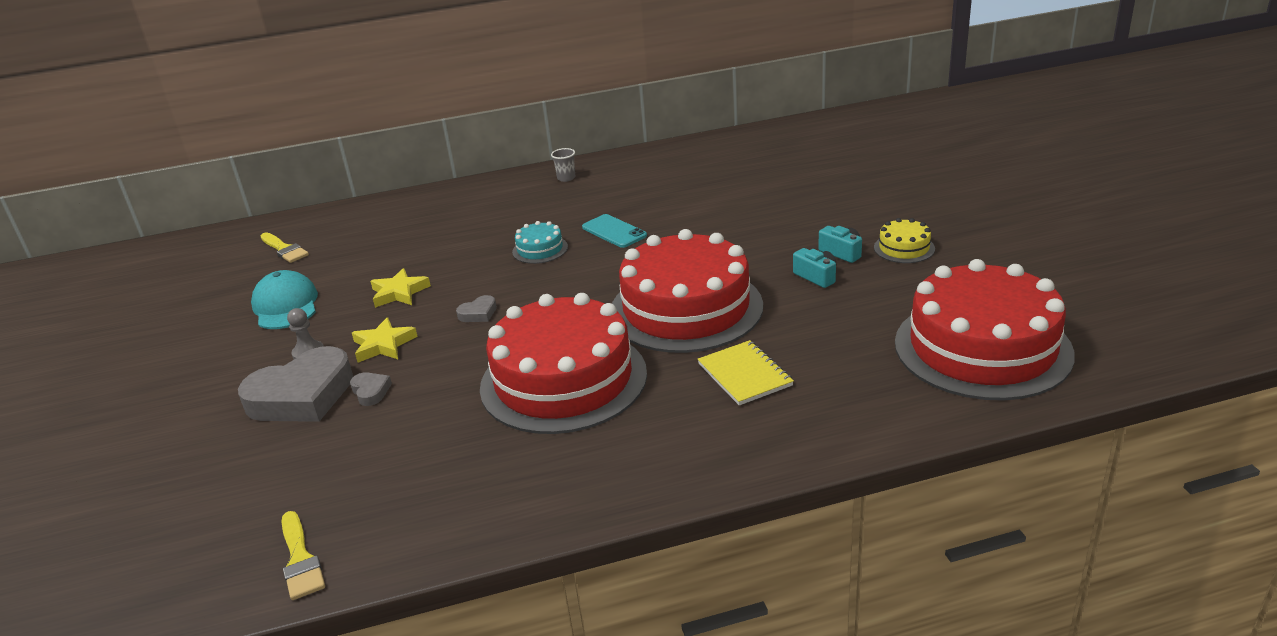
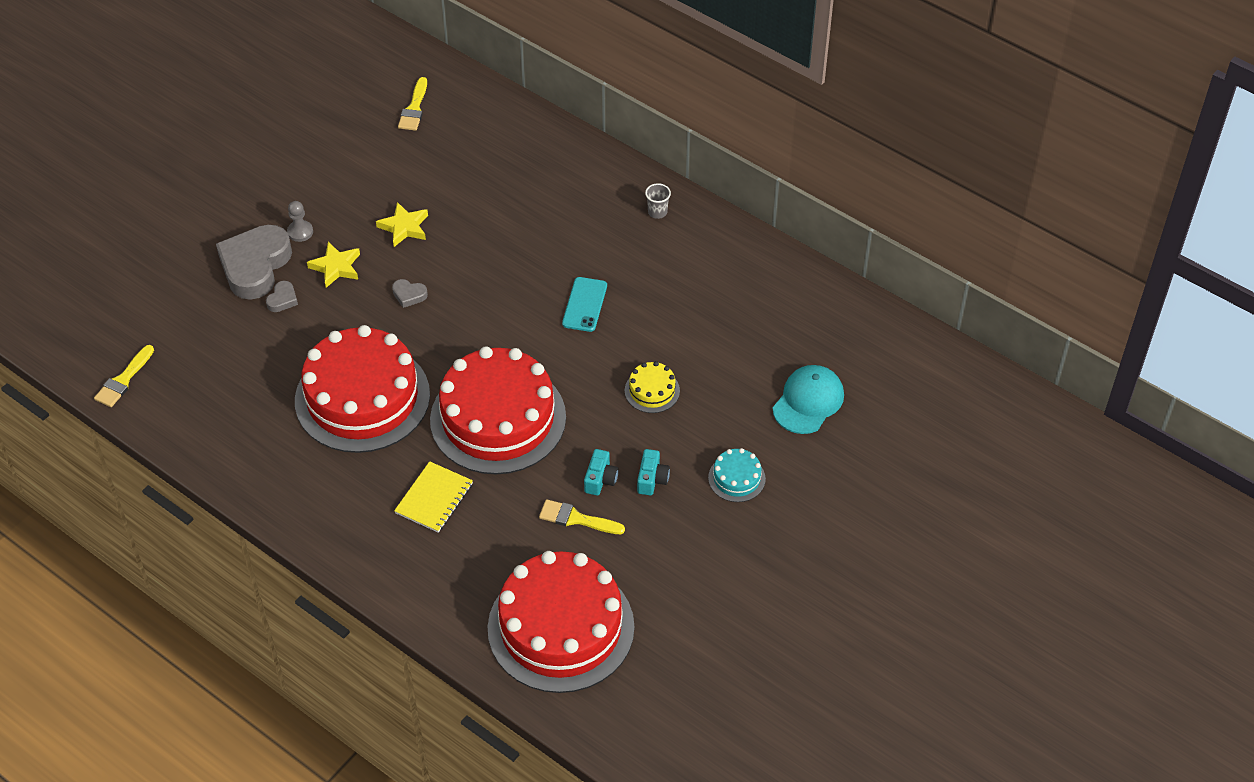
camera: 50 degrees right, 20 degrees up
grey heart [238,346,353,422] -> grey heart turned 90 degrees clockwise [216,225,292,300]
turquoise cap [251,270,318,329] -> turquoise cap moved to [773,365,844,434]
turquoise cake [512,221,568,264] -> turquoise cake moved to [708,448,766,502]
yellow cake [874,218,935,263] -> yellow cake moved to [625,361,680,413]
none -> yellow brush [539,499,625,534]

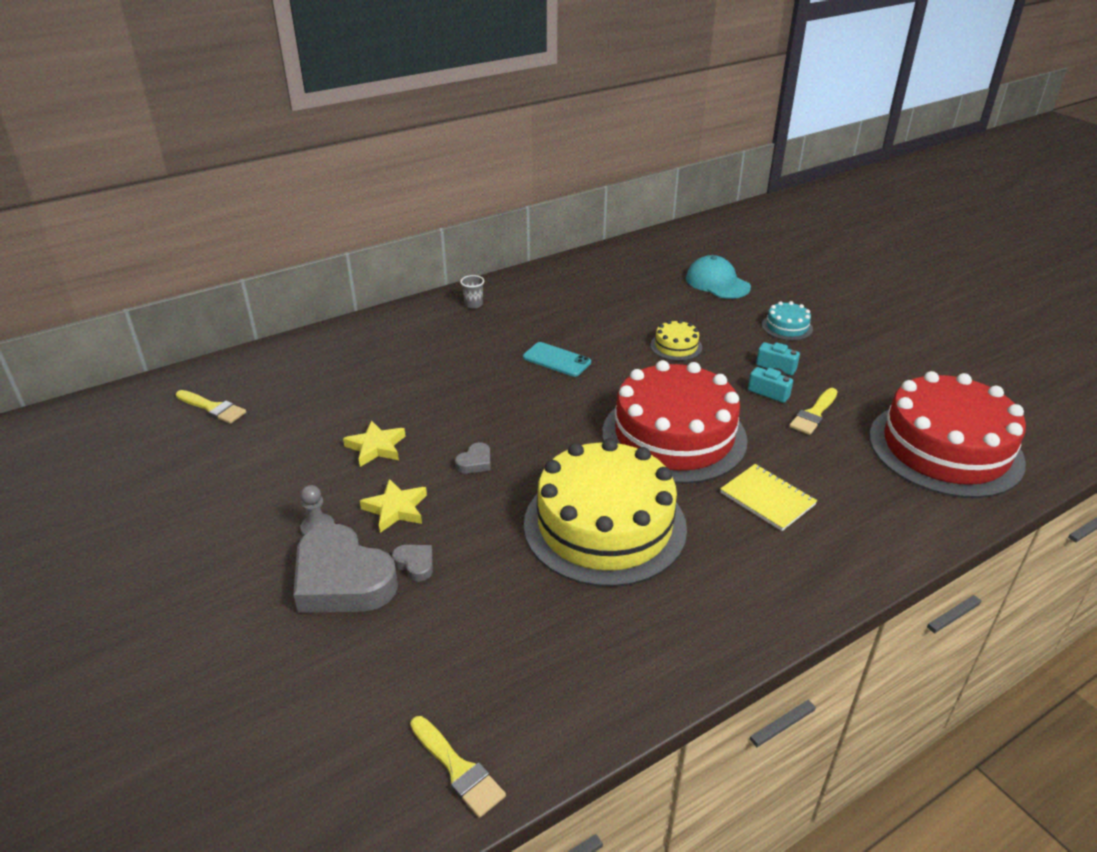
camera: 70 degrees left, 15 degrees down
red cake [295,325,430,453] -> yellow cake [524,438,687,587]

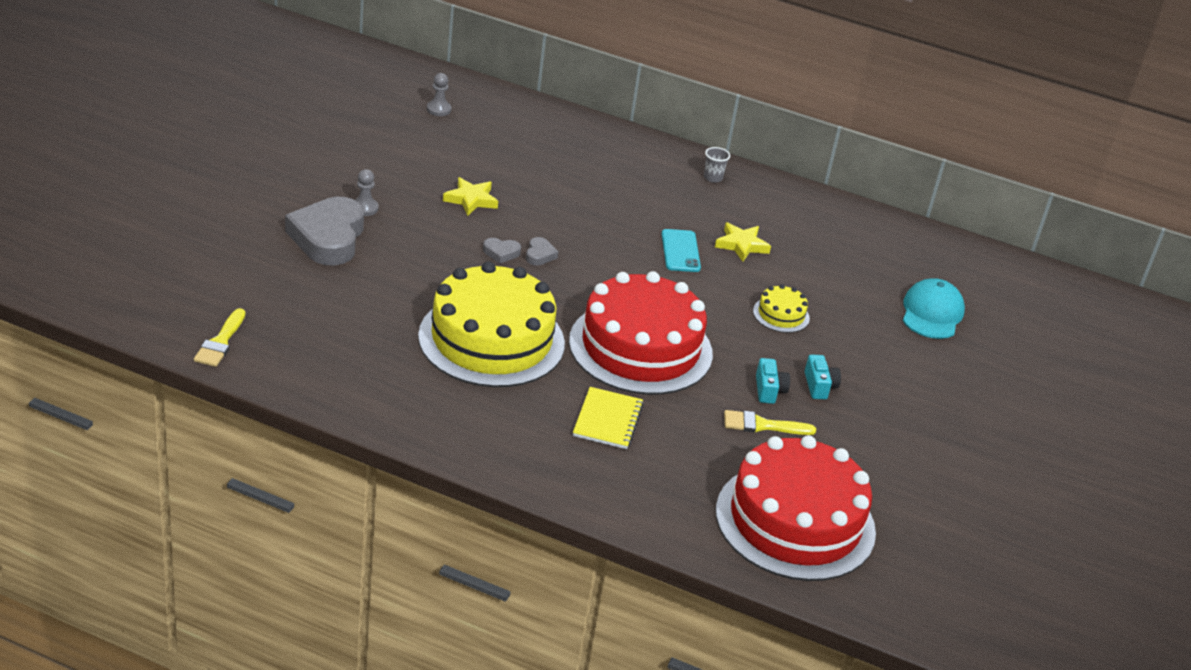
camera: 50 degrees right, 0 degrees up
yellow brush [176,390,246,424] -> grey pawn [427,73,451,116]
yellow star [360,479,427,533] -> yellow star moved to [715,222,771,262]
grey heart [392,545,433,582] -> grey heart moved to [526,237,558,266]
turquoise cake [762,301,813,341] -> none

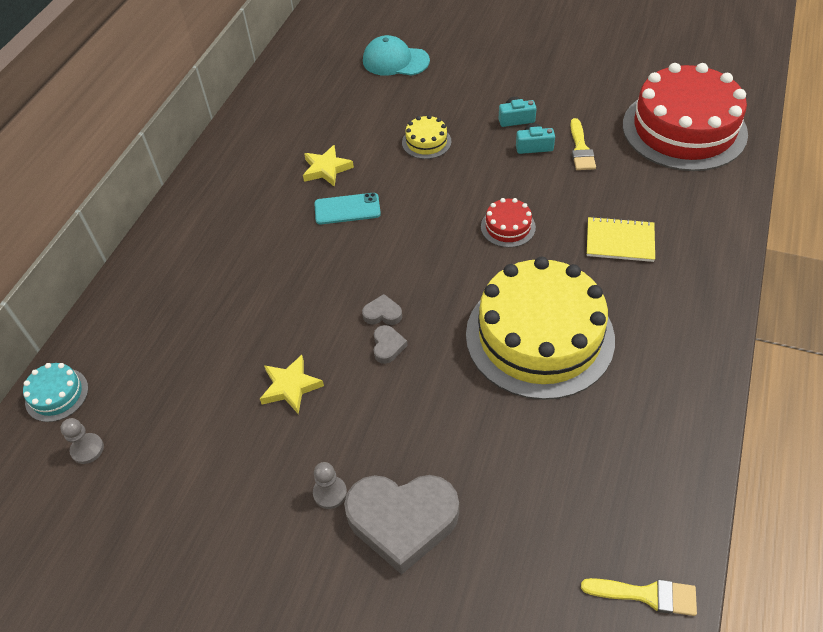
camera: 85 degrees left, 15 degrees up
red cake [569,271,713,395] -> red cake [481,198,536,248], size x0.41
grey cup [704,147,730,183] -> none
none -> turquoise cake [23,363,88,422]

